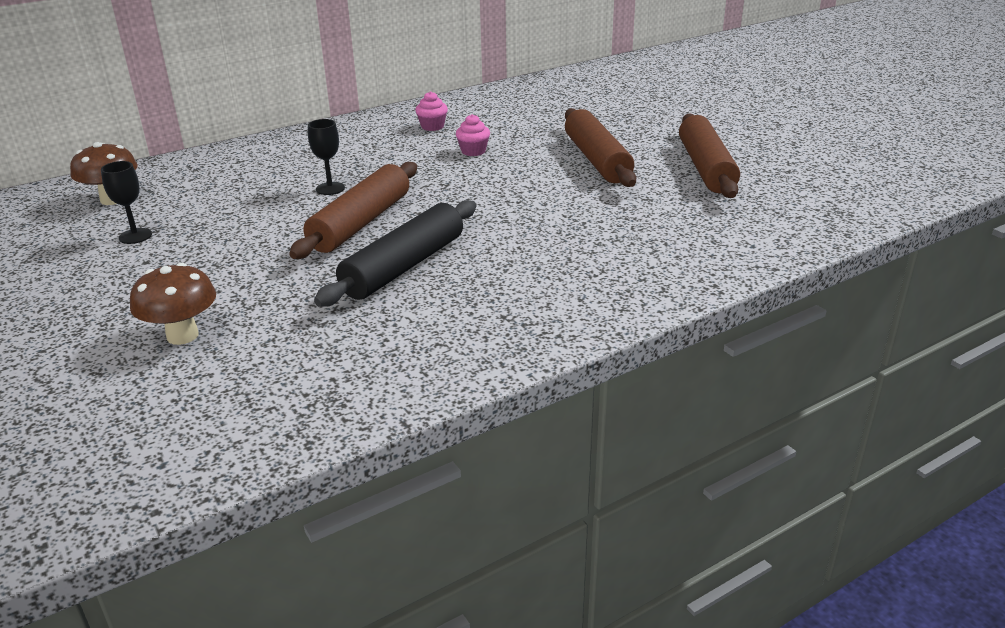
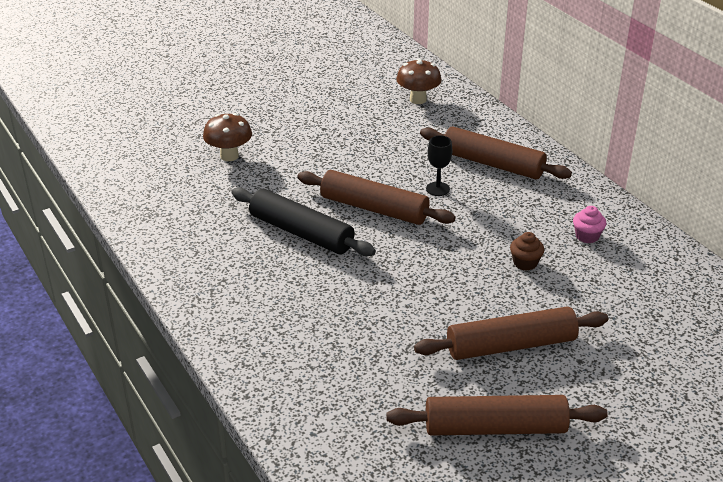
camera: 90 degrees right, 5 degrees up
black goblet [101,161,152,244] -> none
pink cupcake [456,114,490,156] -> brown cupcake [510,232,544,271]
none -> brown rolling pin [420,126,572,180]

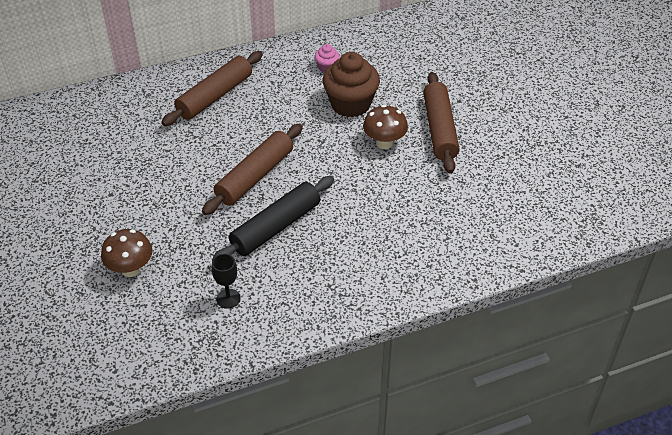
camera: 80 degrees left, 10 degrees up
brown rolling pin [386,395,608,436] -> none
brown mushroom [396,59,442,104] -> brown mushroom moved to [363,105,408,149]
black goblet [426,135,452,196] -> black goblet moved to [212,254,241,309]
brown cupcake [510,232,544,271] -> brown cupcake [323,52,380,117], size x2.17

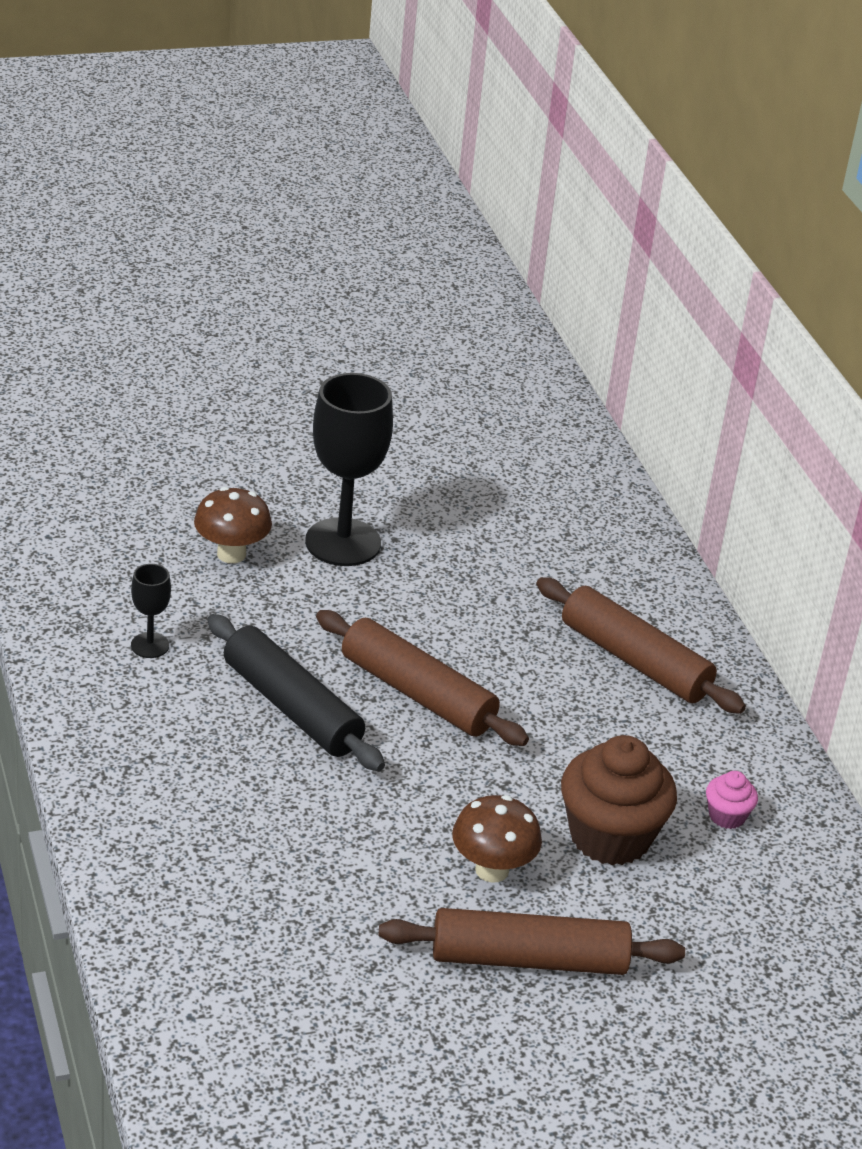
camera: 90 degrees right, 10 degrees down
none -> black goblet [305,373,393,566]

